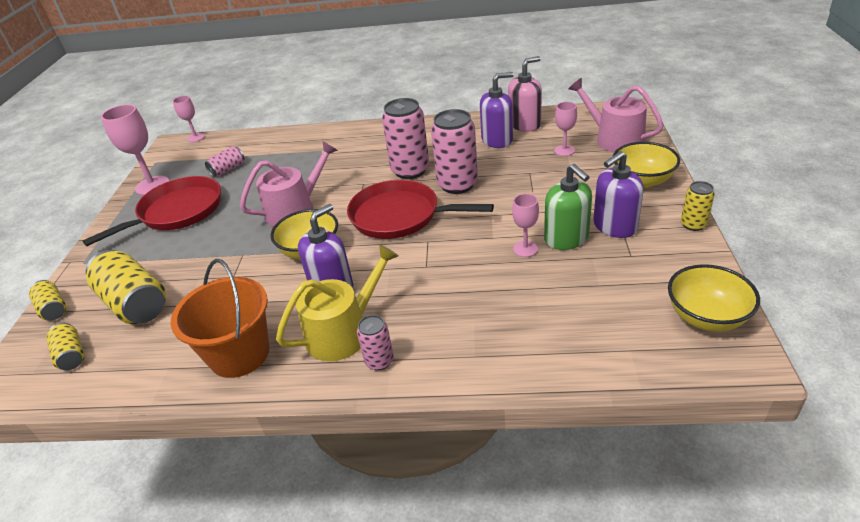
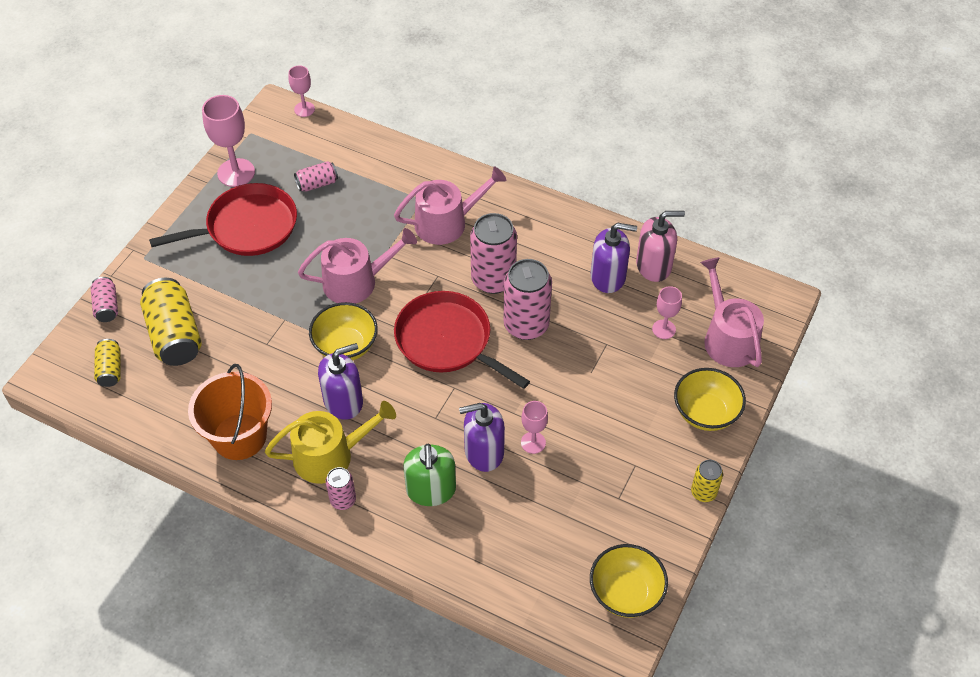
camera: 20 degrees right, 15 degrees up
yellow can [29,280,66,320] -> pink can [91,277,118,322]
green soap dispenser [544,164,592,250] -> green soap dispenser moved to [403,443,456,506]
purple soap dispenser [593,151,644,238] -> purple soap dispenser moved to [459,403,505,472]
none -> pink watering can [394,166,506,245]

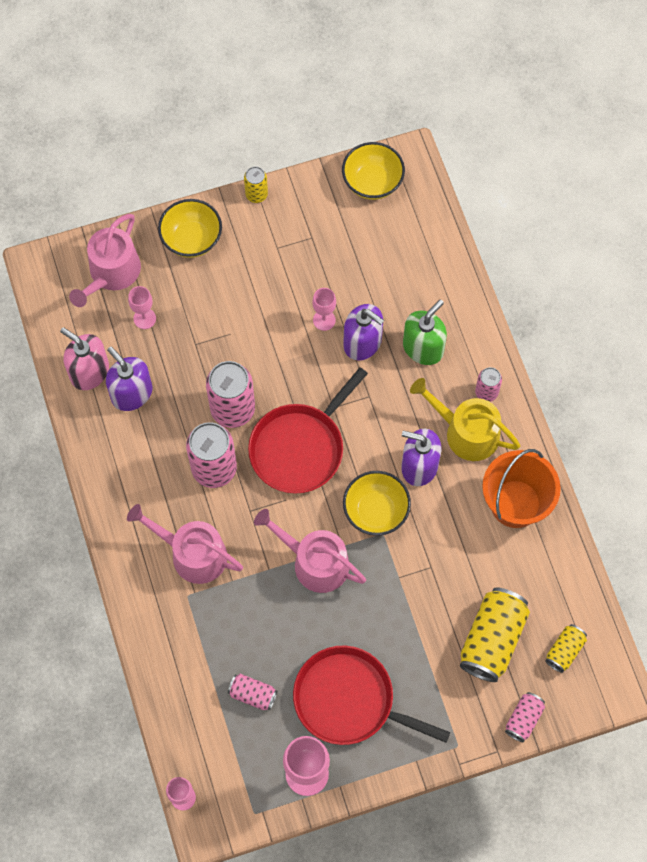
camera: 135 degrees left, 15 degrees up
red pan [394,291,530,389] -> red pan turned 45 degrees clockwise [248,367,368,494]

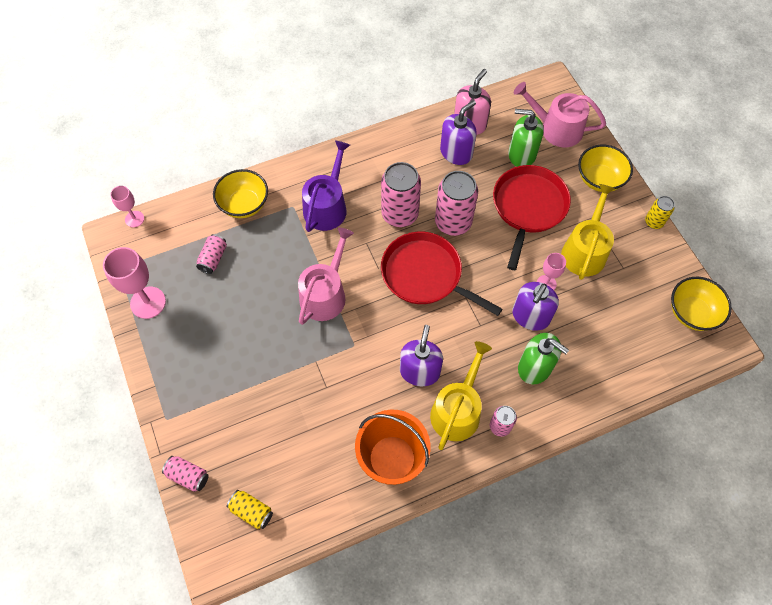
camera: 85 degrees right, 5 degrees down
pink watering can [127,504,243,584] -> purple watering can [302,141,350,232]
pink goblet [128,286,156,329] -> green soap dispenser [508,109,544,167]
red pan [293,646,450,745] -> red pan moved to [493,165,571,270]
yellow bowl [343,471,411,536] -> yellow bowl moved to [213,169,268,218]
yellow can [460,587,530,682] -> none
none -> yellow watering can [561,184,615,280]

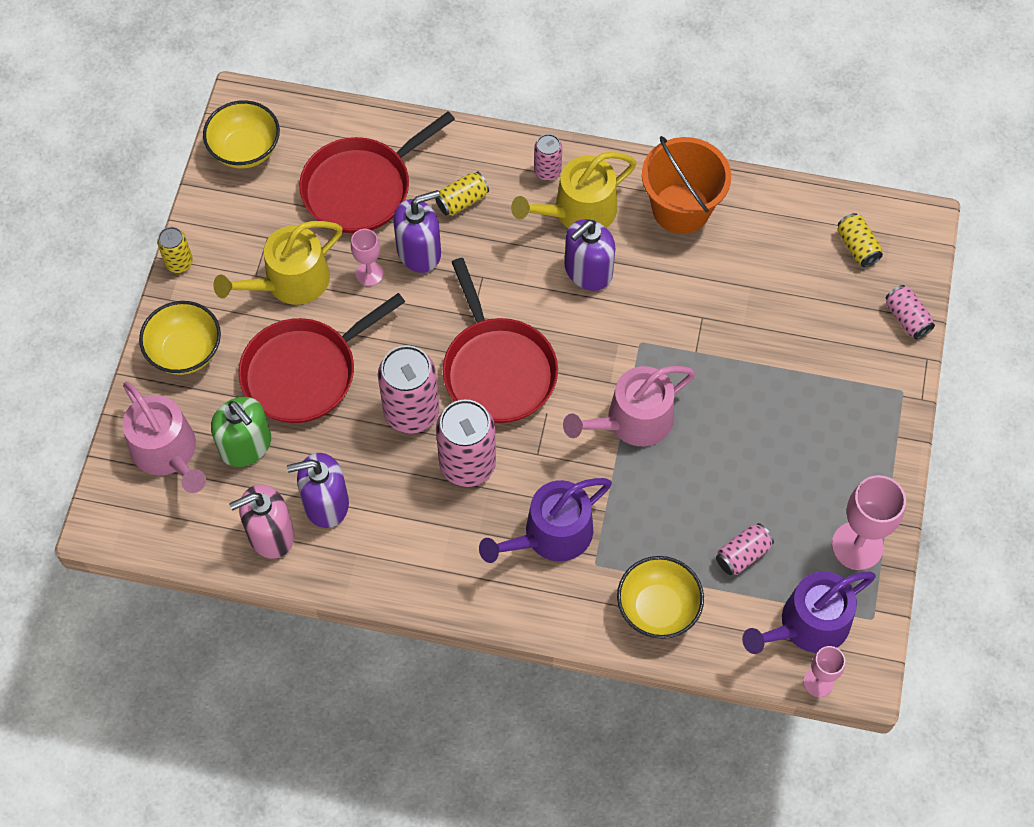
camera: 145 degrees left, 0 degrees up
green soap dispenser [518,333,569,384] -> yellow can [435,172,489,216]
none -> red pan [299,111,455,234]
none -> purple watering can [742,571,876,654]

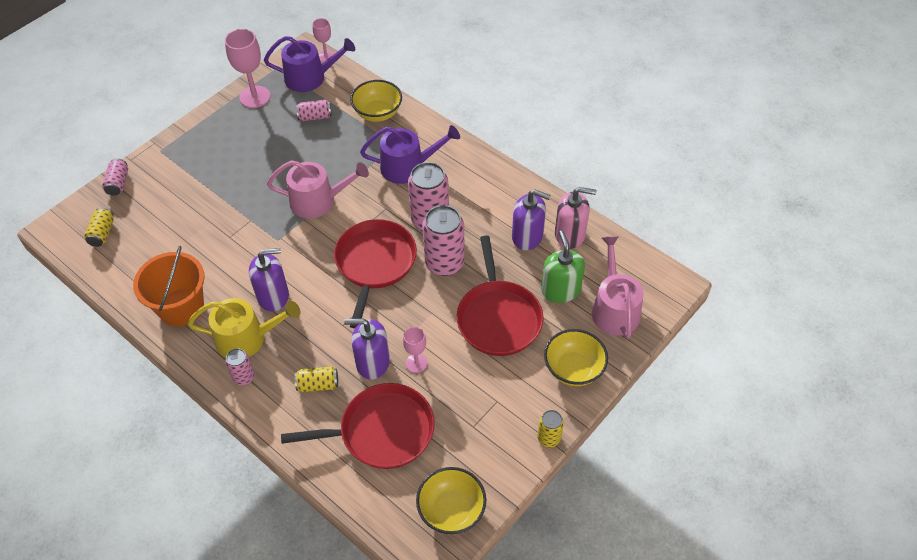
camera: 150 degrees left, 10 degrees down
yellow watering can [213,221,343,305] -> none
red pan [238,293,405,423] -> red pan turned 90 degrees clockwise [456,236,544,356]

